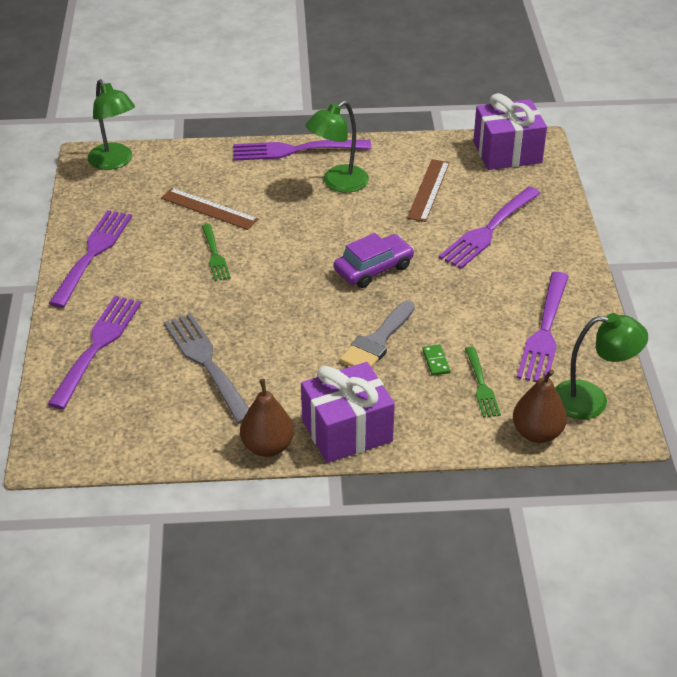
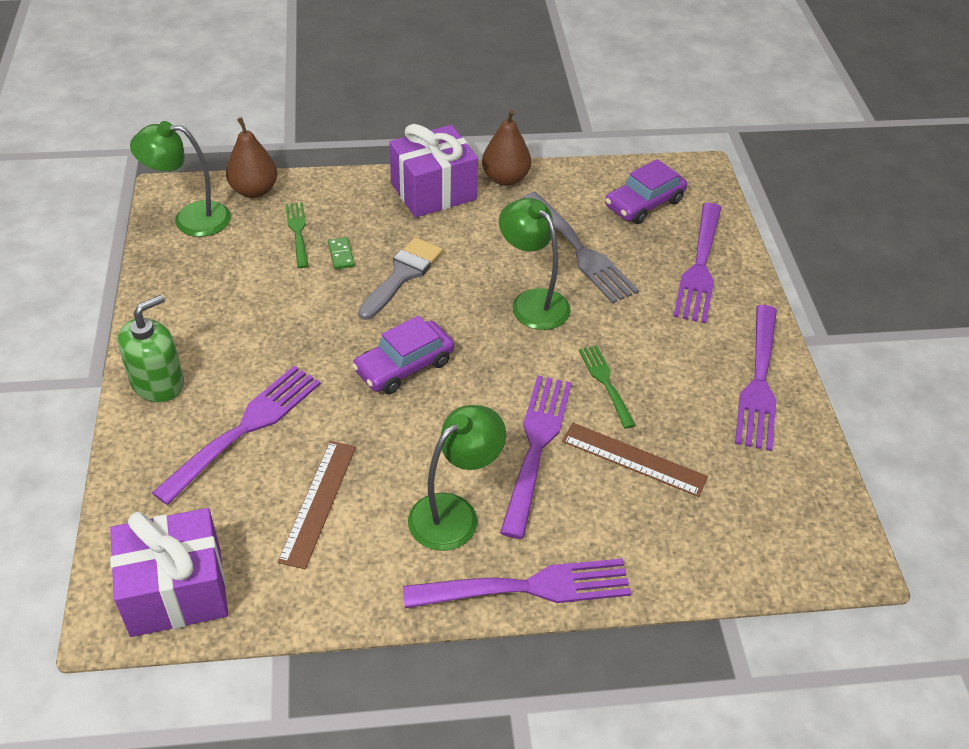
camera: 175 degrees right, 5 degrees up
green lamp [88,79,135,170] -> green lamp moved to [499,198,571,330]
purple fork [517,272,569,382] -> purple fork moved to [500,375,572,539]
none -> green soap dispenser [118,295,184,402]
none -> purple car [605,159,687,224]

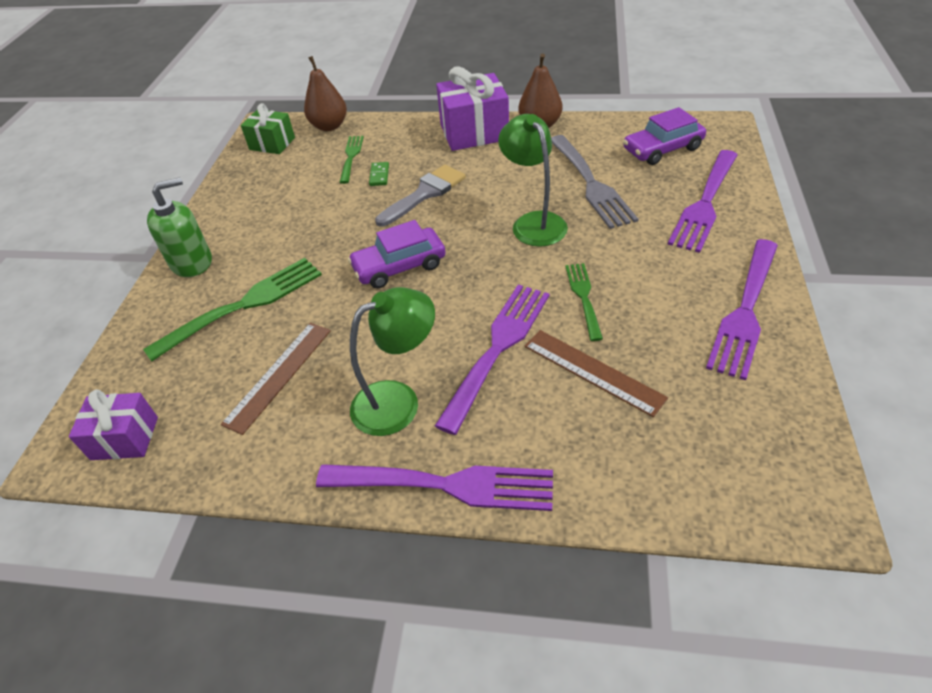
camera: 20 degrees right, 0 degrees up
purple gift [110,508,228,637] -> purple gift [69,389,158,460], size x0.62
green lamp [130,121,231,237] -> green gift [241,103,295,154]
purple fork [152,366,320,505] -> green fork [143,258,322,361]

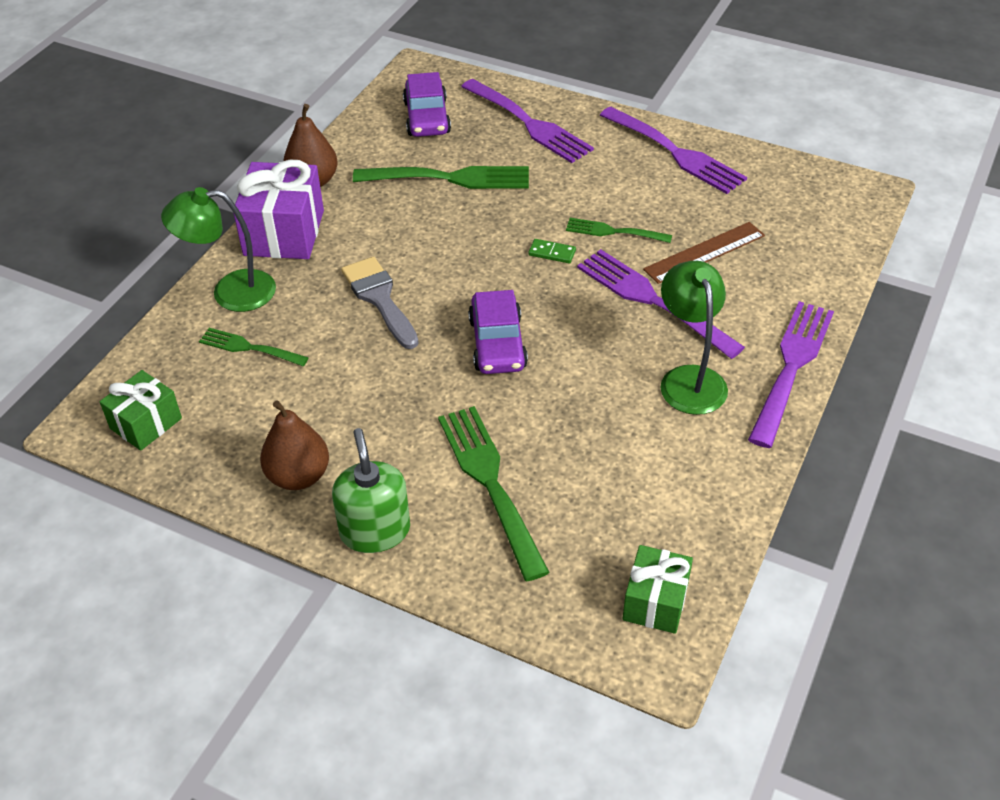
camera: 75 degrees left, 0 degrees up
purple gift [69,389,158,460] -> green gift [623,545,693,634]
brown ruler [221,323,331,435] -> none
brown pear [304,56,347,131] -> brown pear moved to [260,400,329,490]
green domino [369,162,389,186] -> green domino moved to [529,239,576,264]
green lamp [498,114,568,247] -> green lamp moved to [161,187,276,312]
grey fork [551,135,639,229] -> green fork [353,166,529,189]

